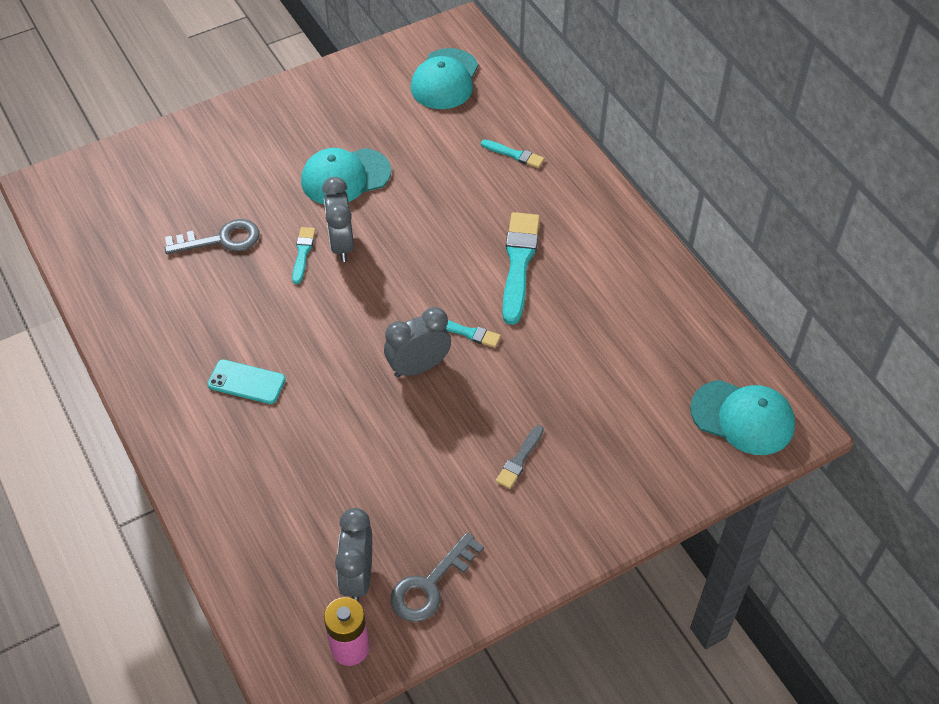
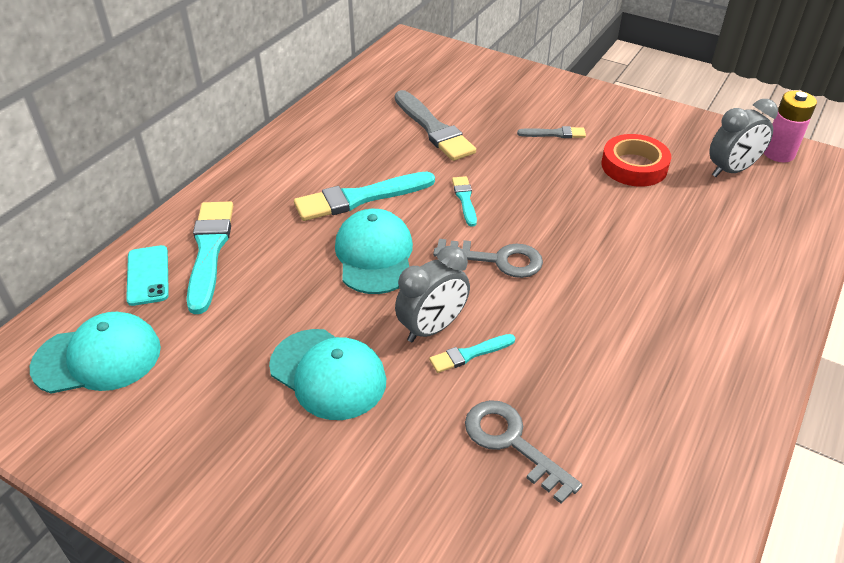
camera: 120 degrees left, 10 degrees down
turquoise phone [207,360,286,404] -> turquoise phone moved to [126,245,169,306]
grey clock [384,307,451,378] -> none
grey key [391,532,484,622] -> grey key moved to [433,239,543,278]
turquoise brush [481,139,544,168] -> turquoise brush [186,201,233,314], size x1.94
turquoise cap [690,380,795,455] -> turquoise cap moved to [335,209,413,294]
none -> grey brush [395,90,476,161]
none -> red tape [601,134,671,187]

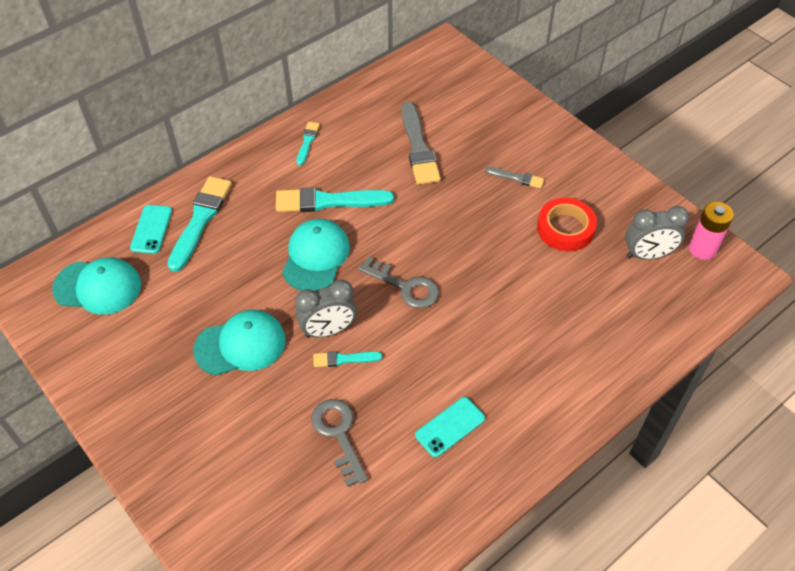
camera: 20 degrees right, 10 degrees up
turquoise cap [269,329,386,420] -> turquoise cap turned 75 degrees counterclockwise [193,310,286,375]
turquoise brush [452,176,477,227] -> turquoise brush moved to [297,122,320,165]
none -> turquoise phone [415,397,485,457]

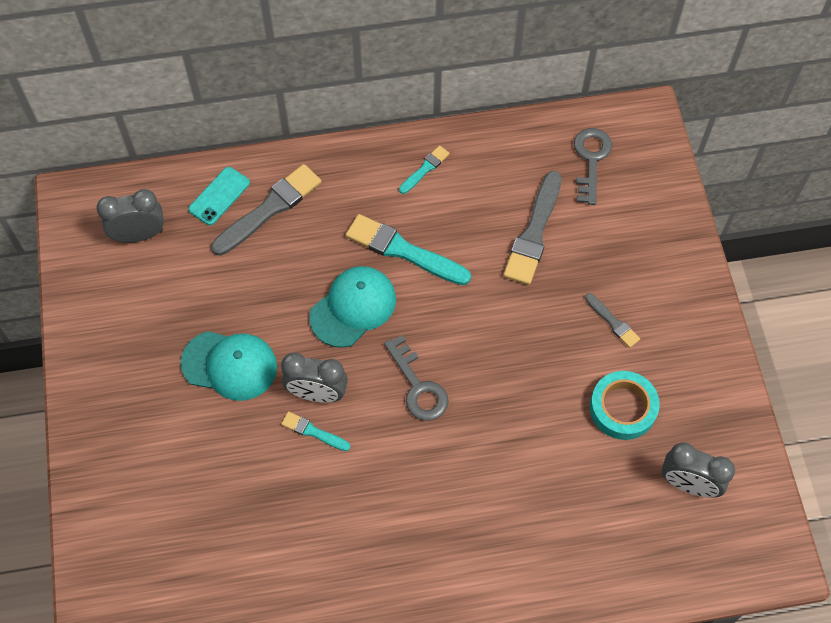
camera: 30 degrees right, 10 degrees up
turquoise cap [52,257,141,315] -> grey clock [97,189,164,242]
turquoise brush [167,176,232,272] -> grey brush [211,164,322,256]
grey key [311,399,368,487] -> grey key moved to [574,128,612,205]
turquoise phone [415,397,485,457] -> none
red tape [537,198,597,251] -> turquoise tape [590,371,660,440]
pink battery [689,201,734,260] -> none

